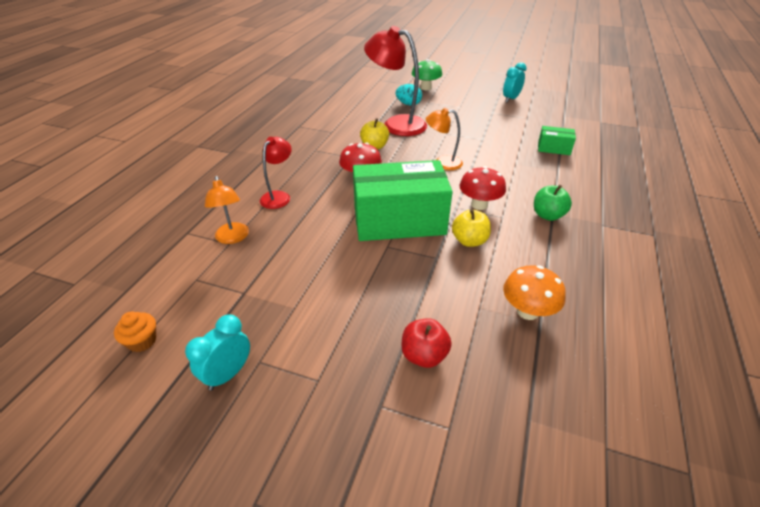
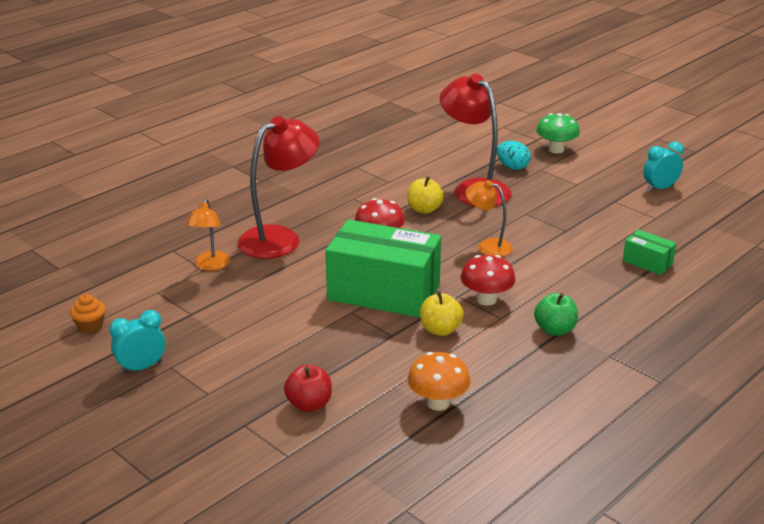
camera: 25 degrees right, 10 degrees down
red lamp [260,137,292,209] -> red lamp [238,116,319,259], size x1.80

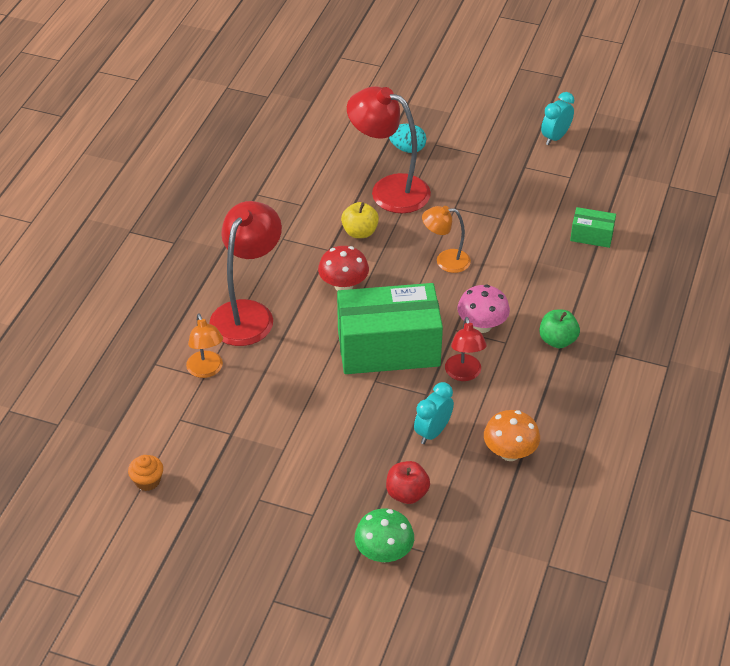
camera: 25 degrees left, 15 degrees up
turquoise clock [109,310,165,374] -> turquoise clock moved to [414,382,454,444]
yellow apple [420,291,464,336] -> red lamp [445,317,487,381]
red mushroom [460,255,516,306] -> pink mushroom [458,285,510,333]
green mushroom [536,113,580,154] -> green mushroom moved to [355,509,414,563]

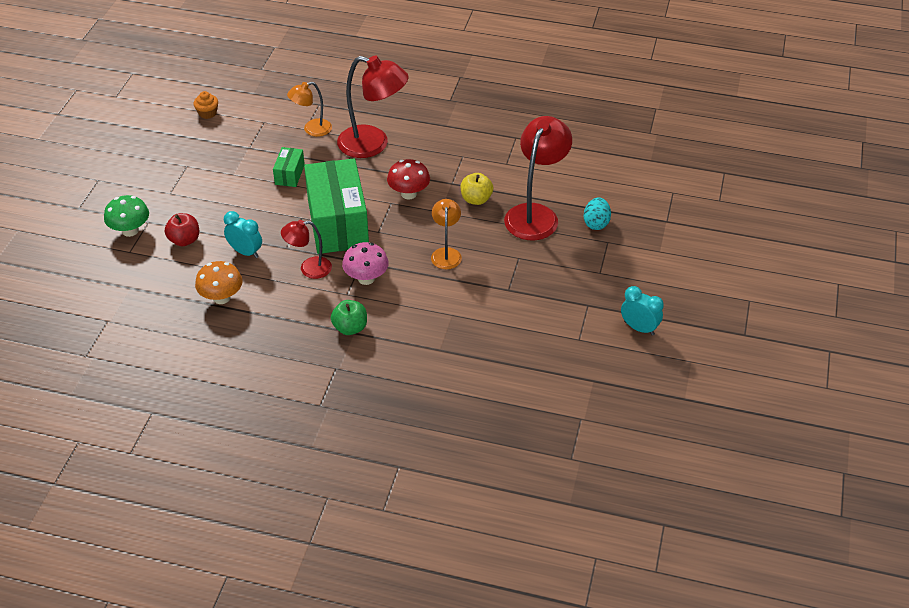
camera: 85 degrees right, 0 degrees up
green box [570,207,616,248] -> green box moved to [273,147,305,187]

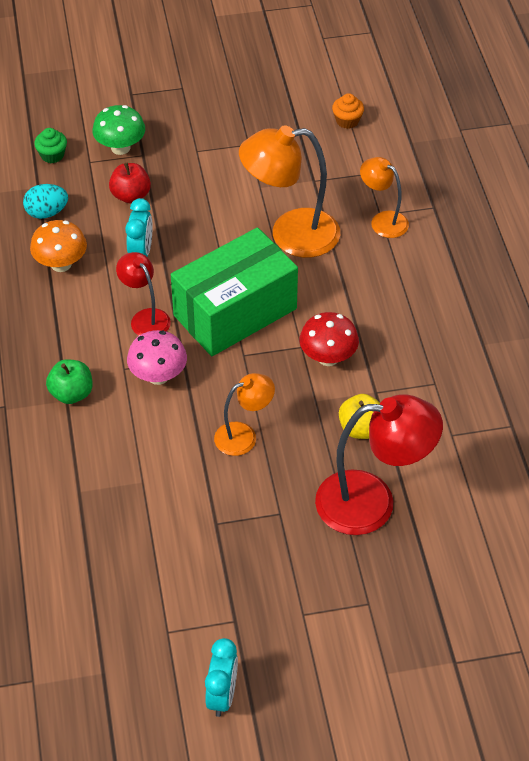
camera: 65 degrees right, 5 degrees up
green box [273,147,305,187] -> orange lamp [239,125,340,258]
red lamp [337,56,409,158] -> none
turquoise egg [584,197,611,230] -> turquoise egg moved to [23,184,68,219]
none -> green cupcake [34,128,67,163]

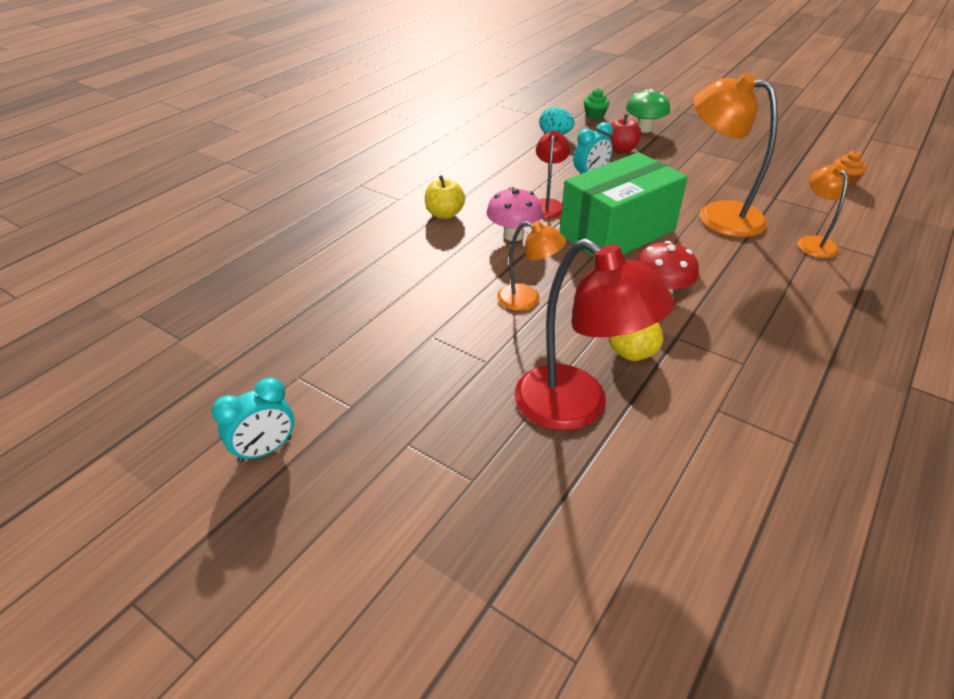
camera: 45 degrees right, 10 degrees down
orange mushroom [30,220,87,272] -> none
green apple [46,359,93,404] -> yellow apple [425,175,465,219]
green box [171,227,298,356] -> green box turned 45 degrees counterclockwise [560,152,688,257]

